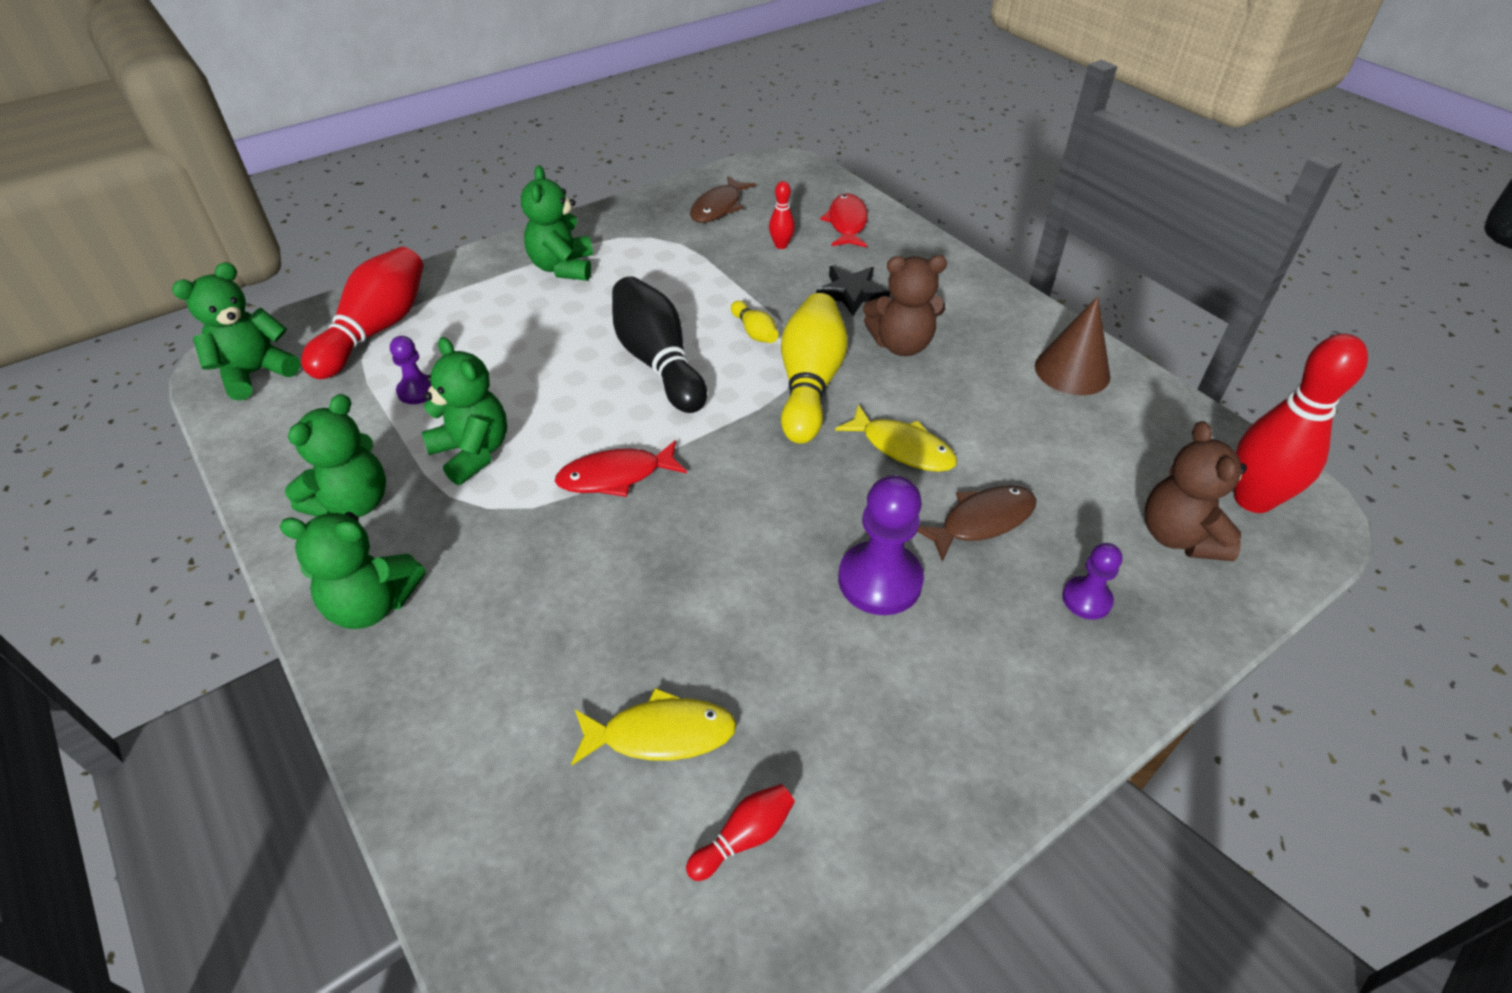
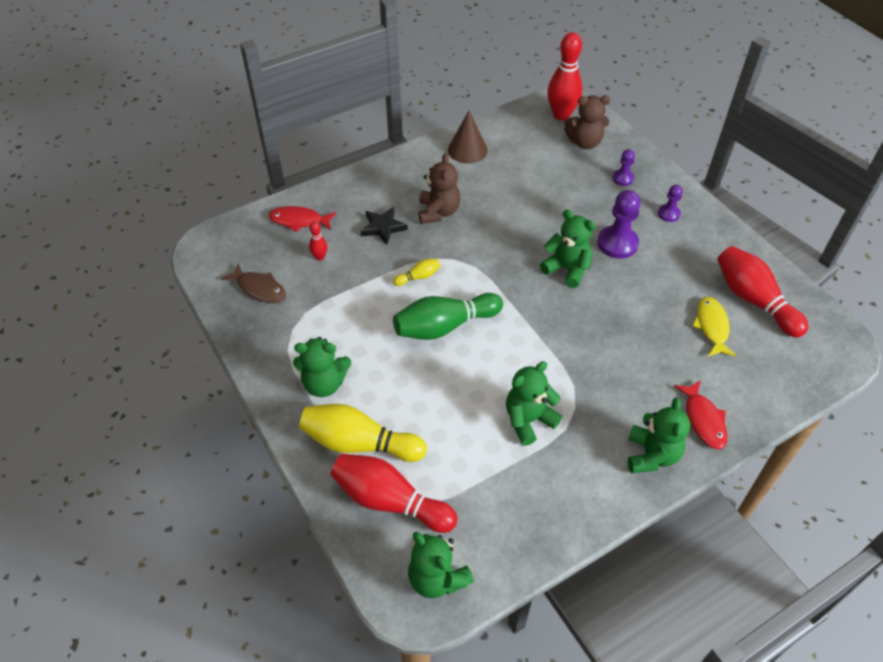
camera: 85 degrees left, 5 degrees up
green teddy bear [285,394,386,517] -> green teddy bear moved to [540,210,596,288]
purple pawn [390,336,431,404] -> purple pawn moved to [658,184,683,222]
red fish [555,440,687,497] -> red fish moved to [674,380,727,449]
black bowling pin [612,276,707,413] -> green bowling pin [393,293,503,340]
red bowling pin [686,784,795,881] -> red bowling pin [717,246,809,337], size x2.19
yellow bowling pin [781,293,848,444] -> yellow bowling pin moved to [299,404,427,462]
yellow fish [835,404,957,472] -> none
brown fish [917,485,1036,562] -> none

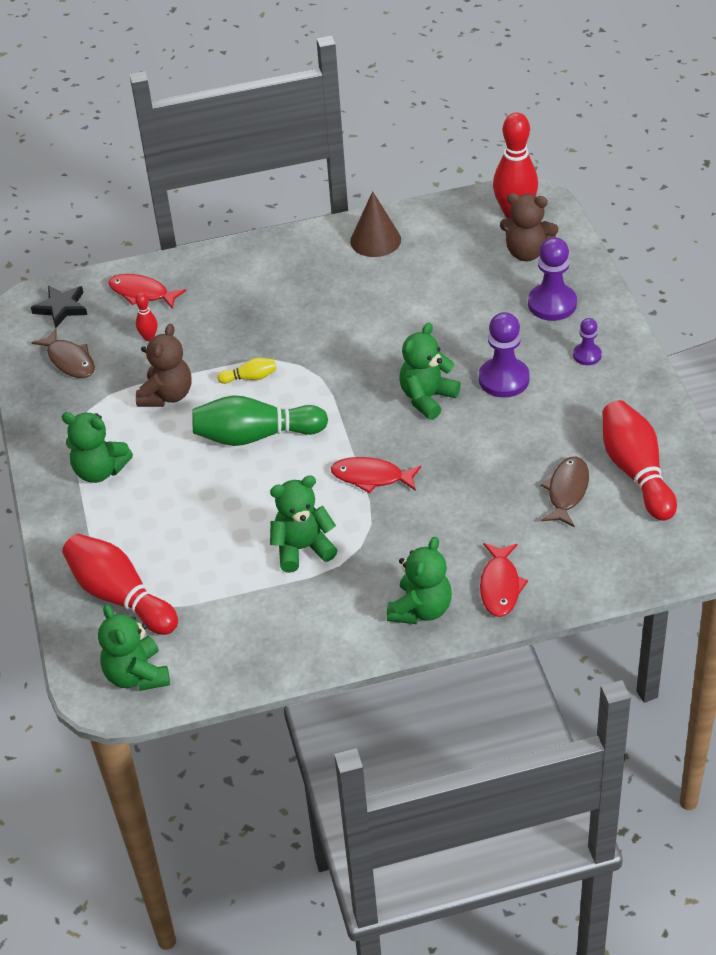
camera: 20 degrees right, 5 degrees down
yellow bowling pin [299,404,427,462] -> none
black star [360,207,408,245] -> black star moved to [31,286,87,328]
brown teddy bear [418,153,461,224] -> brown teddy bear moved to [136,324,191,407]
green teddy bear [540,210,596,288] -> green teddy bear turned 105 degrees counterclockwise [399,323,461,420]
purple pawn [612,149,635,186] -> purple pawn [528,237,577,321], size x1.77
yellow fish [692,297,736,356] -> brown fish [541,457,589,527]
none -> red fish [331,457,421,493]

